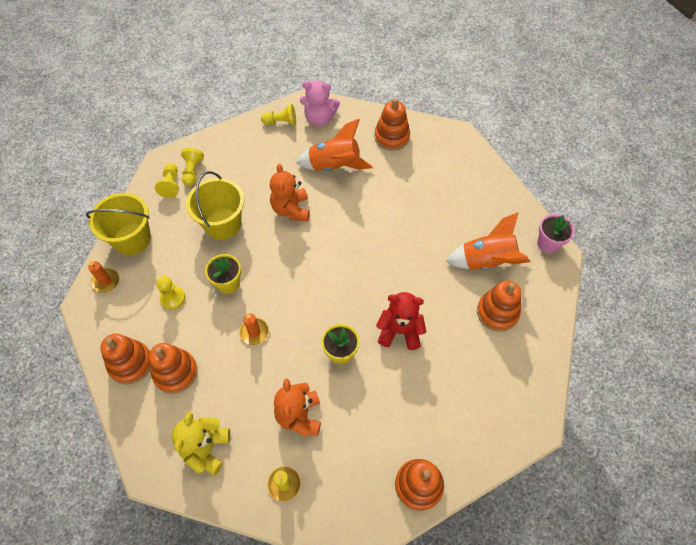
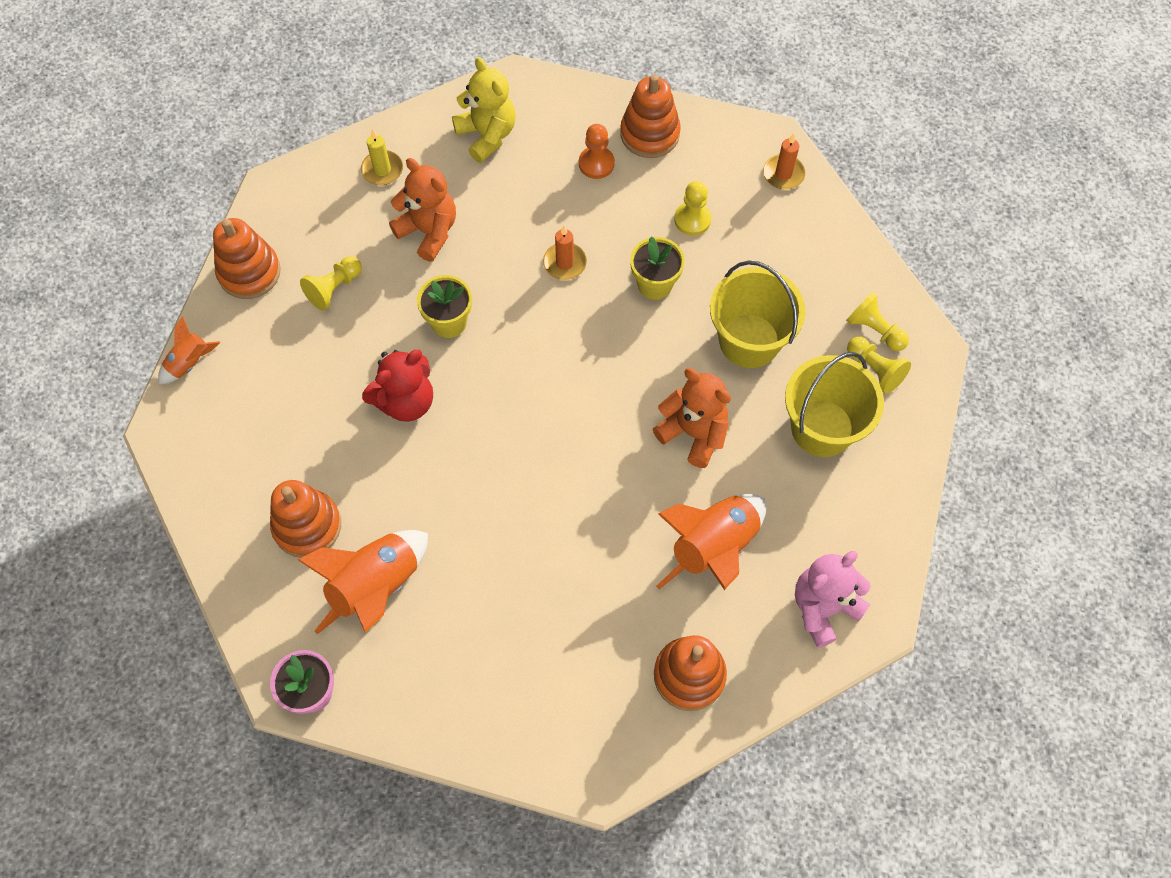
camera: 135 degrees right, 5 degrees up
yellow bucket [86,193,151,255] -> yellow bucket moved to [785,352,884,457]
orange stacking toy [149,343,198,394] -> orange pawn [579,124,615,179]
yellow pawn [261,104,296,126] -> yellow pawn moved to [300,256,362,311]
none -> orange rocket [158,316,220,384]

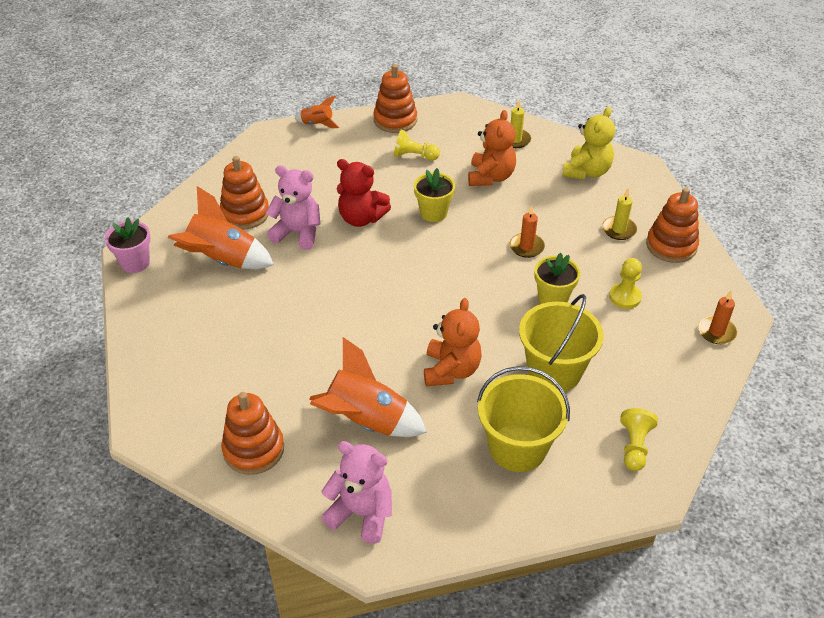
camera: 60 degrees right, 20 degrees down
orange pawn [579,124,615,179] -> yellow candle [602,188,637,240]
yellow pawn [847,337,911,394] -> none
none -> pink teddy bear [265,165,320,250]

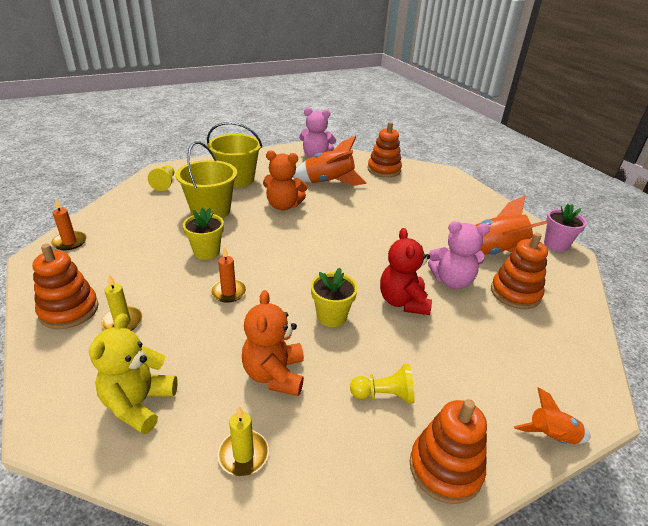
camera: 165 degrees right, 10 degrees down
red teddy bear [337,159,391,227] -> red teddy bear turned 105 degrees counterclockwise [380,228,432,315]
orange teddy bear [424,298,482,386] -> orange teddy bear turned 75 degrees counterclockwise [263,151,308,210]
yellow pawn [609,258,642,309] -> none

